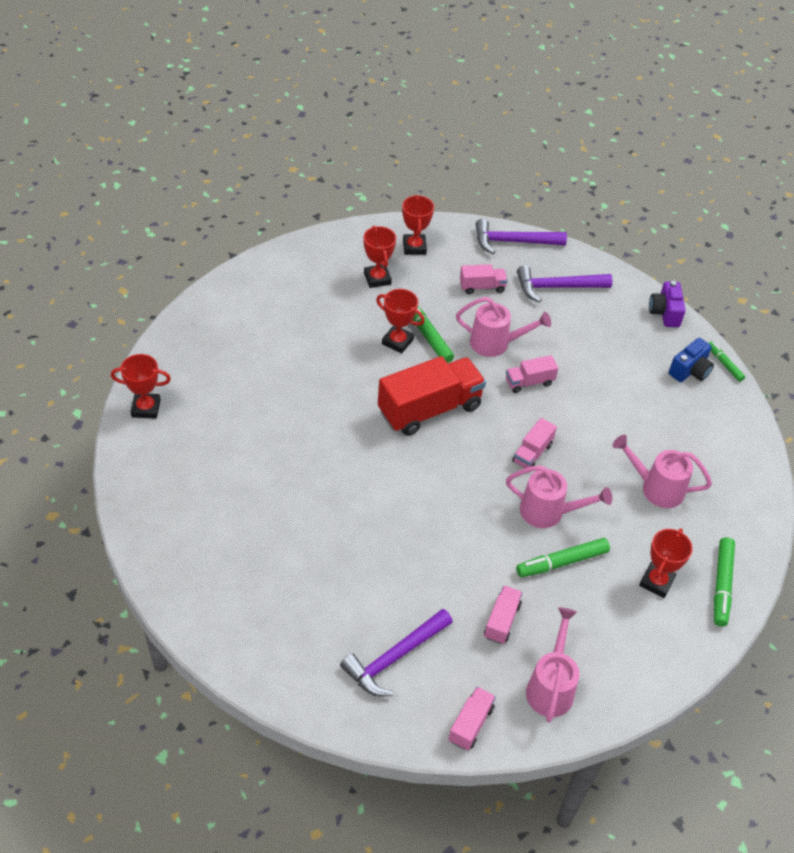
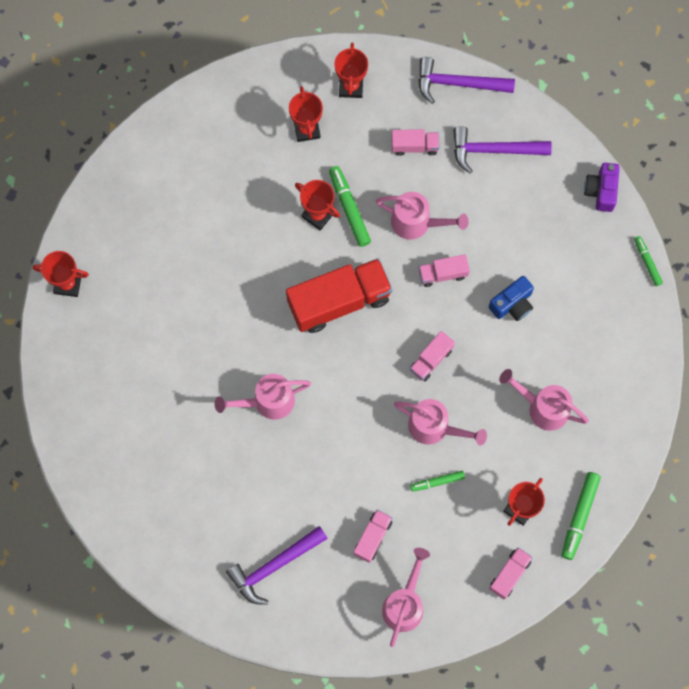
camera: 10 degrees right, 25 degrees up
pink truck [448,687,496,750] -> pink truck moved to [489,547,533,600]
green marker [516,538,610,577] -> green marker [410,471,465,492], size x0.62
blue camera [669,338,714,382] -> blue camera moved to [489,276,534,321]
none -> pink watering can [215,374,311,420]

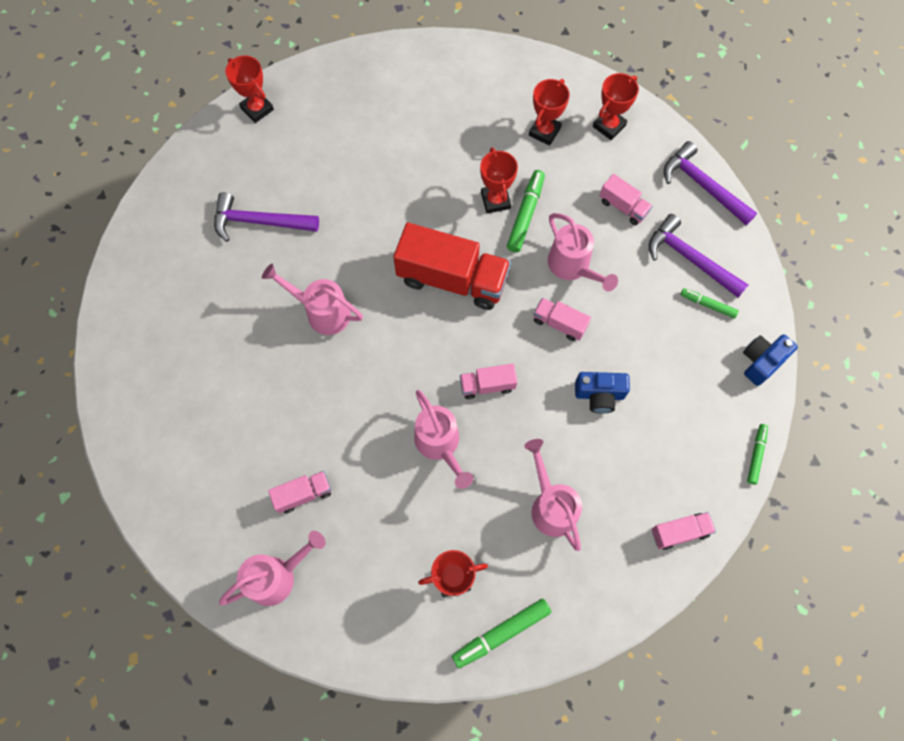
camera: 40 degrees right, 5 degrees down
purple hammer [226,526,328,605] -> purple hammer moved to [214,192,319,242]
green marker [410,471,465,492] -> green marker moved to [680,288,739,318]
pink truck [489,547,533,600] -> pink truck moved to [652,512,716,550]
purple camera [584,163,620,212] -> blue camera [743,335,798,386]

